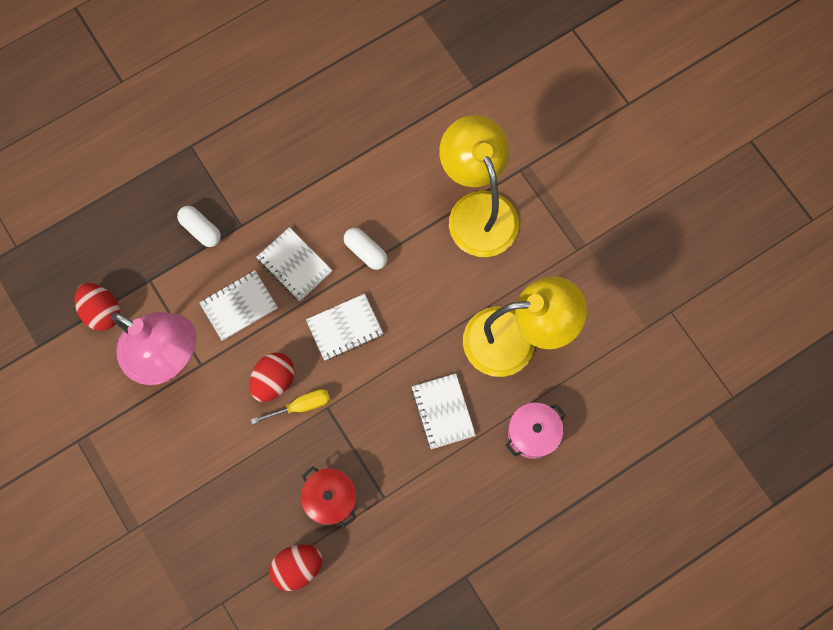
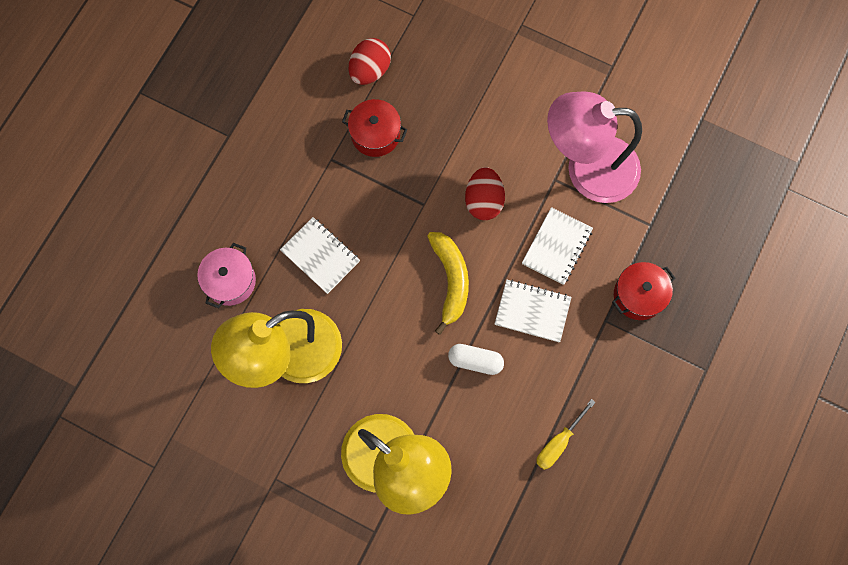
camera: 150 degrees right, 0 degrees up
red egg [74,283,120,331] -> none
white capsule [177,206,221,247] -> red pot [612,262,675,320]
yellow screwdriver [251,389,330,424] -> yellow screwdriver moved to [536,399,596,470]
white notebook [306,294,384,360] -> yellow banana [427,232,469,335]

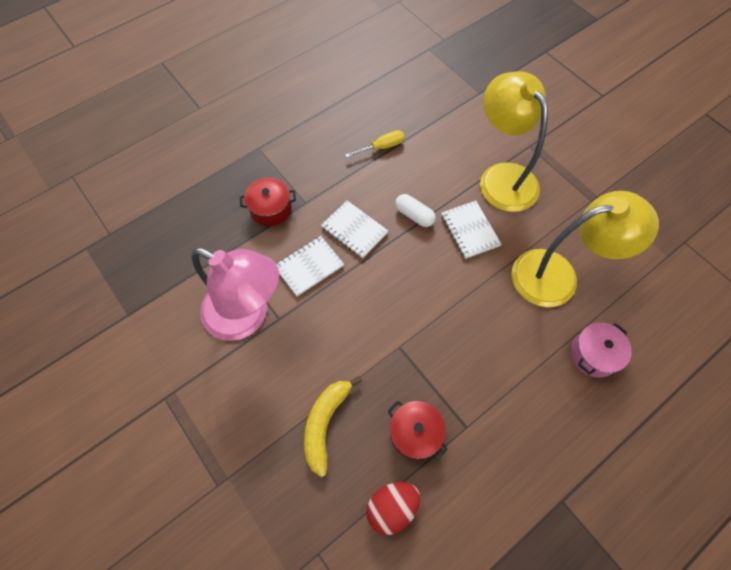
camera: 155 degrees left, 10 degrees down
white notebook [280,217,360,294] -> white notebook moved to [441,200,502,259]
yellow banana [427,232,469,335] -> yellow banana moved to [304,376,362,477]
red egg [465,167,505,220] -> none

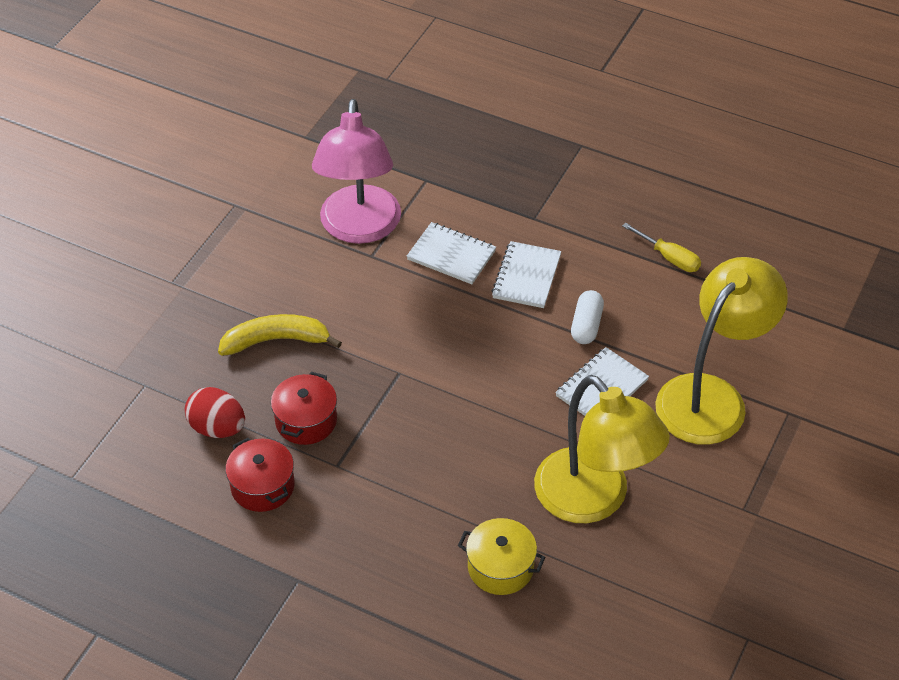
camera: 65 degrees right, 15 degrees down
red pot [240,177,296,226] -> red pot moved to [226,438,295,512]
pink pot [571,322,632,378] -> yellow pot [458,518,545,595]

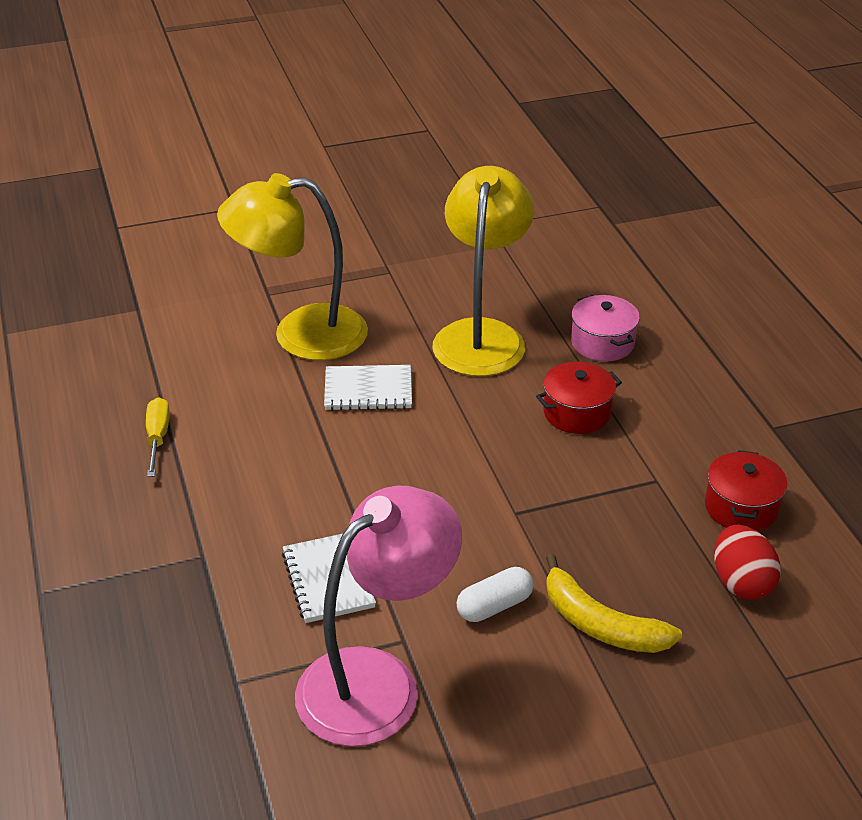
camera: 135 degrees left, 10 degrees down
red pot [271,372,337,445] -> red pot moved to [536,362,622,434]
yellow pot [458,518,545,595] -> pink pot [571,295,640,362]
white notebook [492,241,561,308] -> none
white capsule [571,290,604,344] -> white capsule moved to [457,567,534,622]

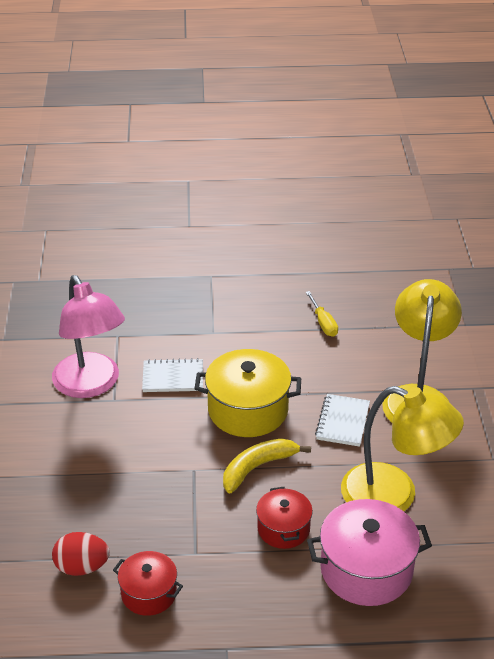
camera: 105 degrees right, 0 degrees up
yellow screwdriver [146,397,170,477] -> yellow screwdriver turned 60 degrees clockwise [306,291,338,337]
white capsule [457,567,534,622] -> none
yellow banana [546,554,682,653] -> yellow banana moved to [223,438,311,493]
pink pot [571,295,640,362] -> pink pot [307,499,432,606], size x1.69
none -> yellow pot [194,349,301,437]

